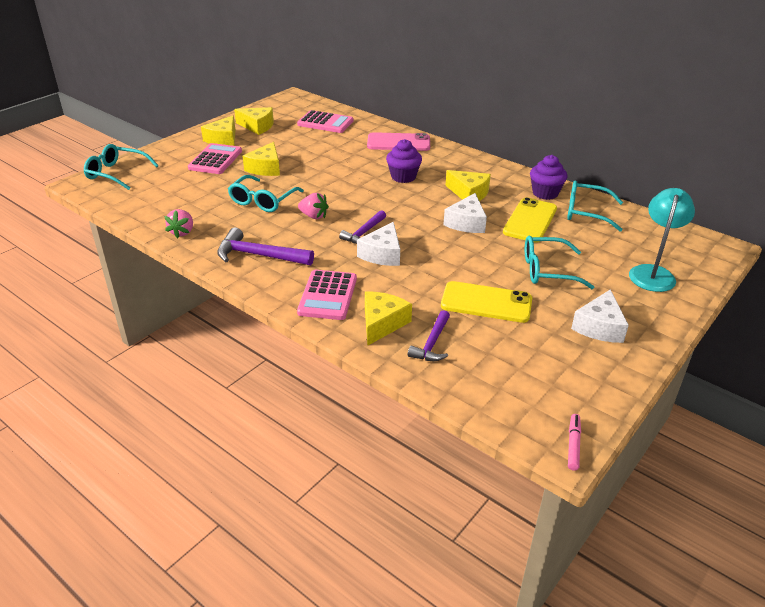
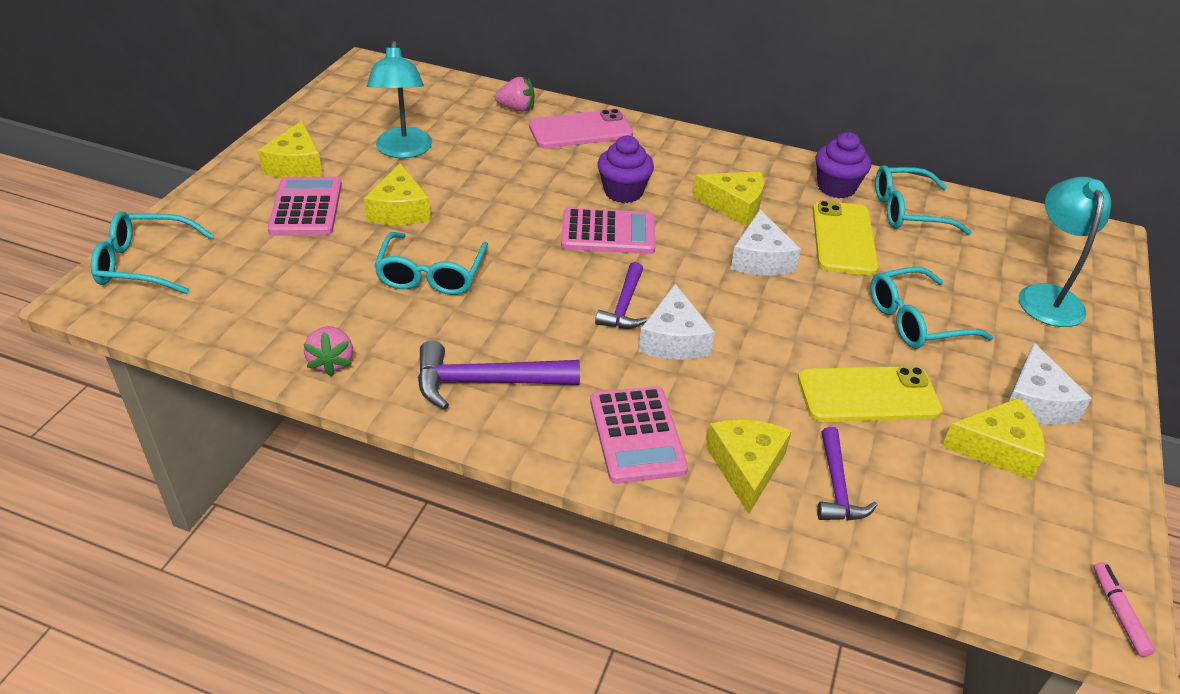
camera: 20 degrees left, 5 degrees up
yellow cheese [234,107,274,135] -> yellow cheese moved to [942,398,1045,480]
pink calculator [297,110,353,133] -> pink calculator moved to [561,208,655,254]
pink strawberry [298,193,329,219] -> pink strawberry moved to [495,77,534,112]
none -> turquoise lamp [367,41,432,158]

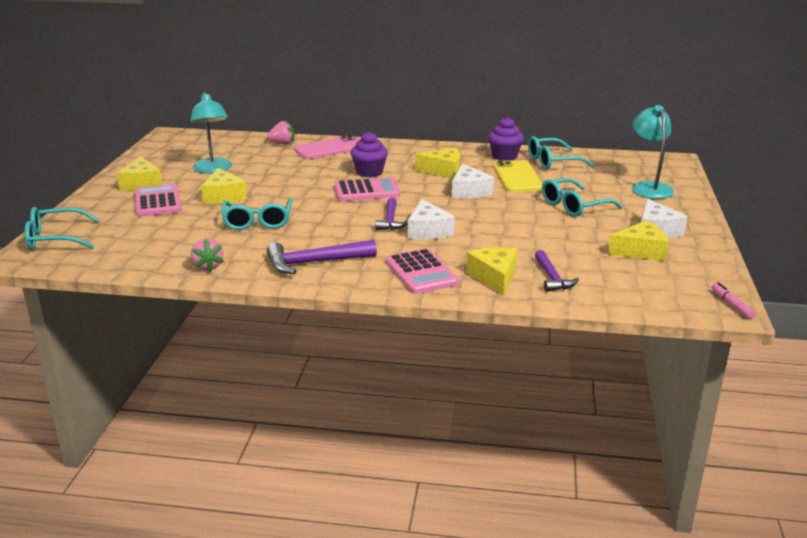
camera: 10 degrees left, 15 degrees down
yellow phone [798,366,943,422] -> none

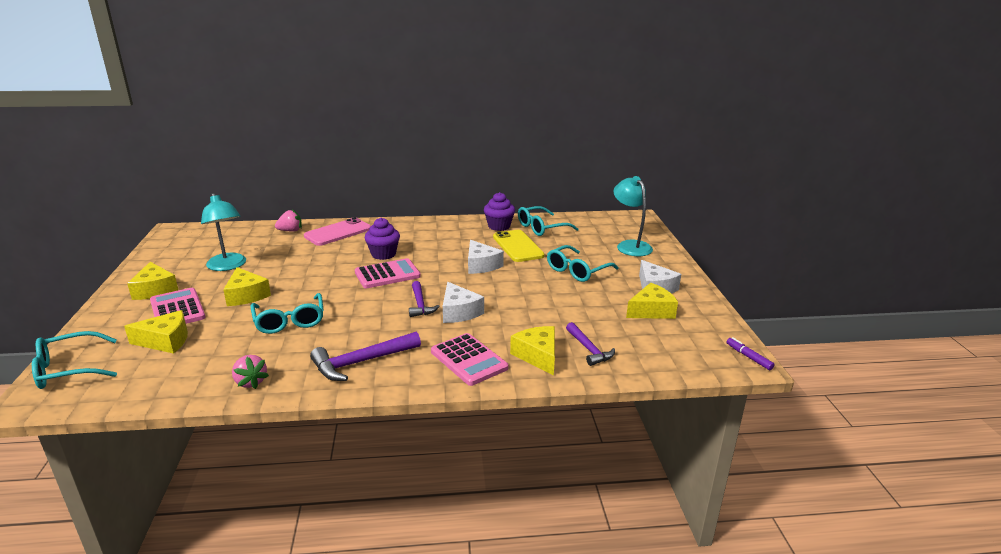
camera: 15 degrees left, 0 degrees up
yellow cheese [415,148,460,179] -> yellow cheese moved to [124,310,188,354]
pink marker [712,282,756,319] -> purple marker [726,337,775,370]

